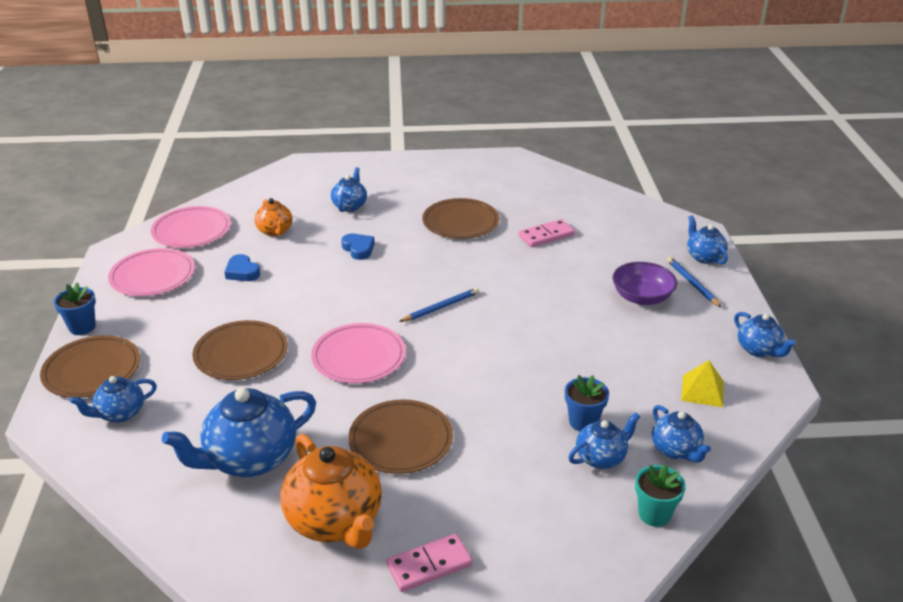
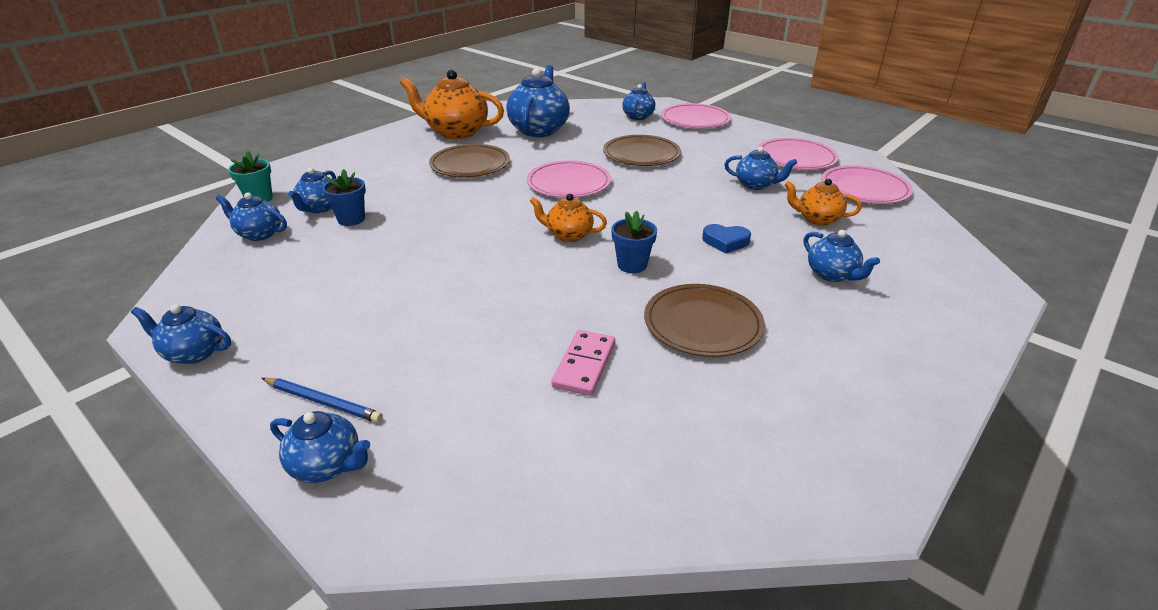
camera: 135 degrees right, 0 degrees up
brown plate [40,335,140,398] -> pink plate [661,103,731,128]
blue flower pot [54,283,96,335] -> blue flower pot moved to [611,211,657,273]
blue heart [224,254,260,281] -> blue teapot [724,147,797,190]
pink domino [386,534,472,592] -> none
blue pencil [399,288,479,322] -> orange teapot [530,194,607,242]
purple bowl [612,262,677,305] -> none
yellow pyramid [681,360,724,407] -> none

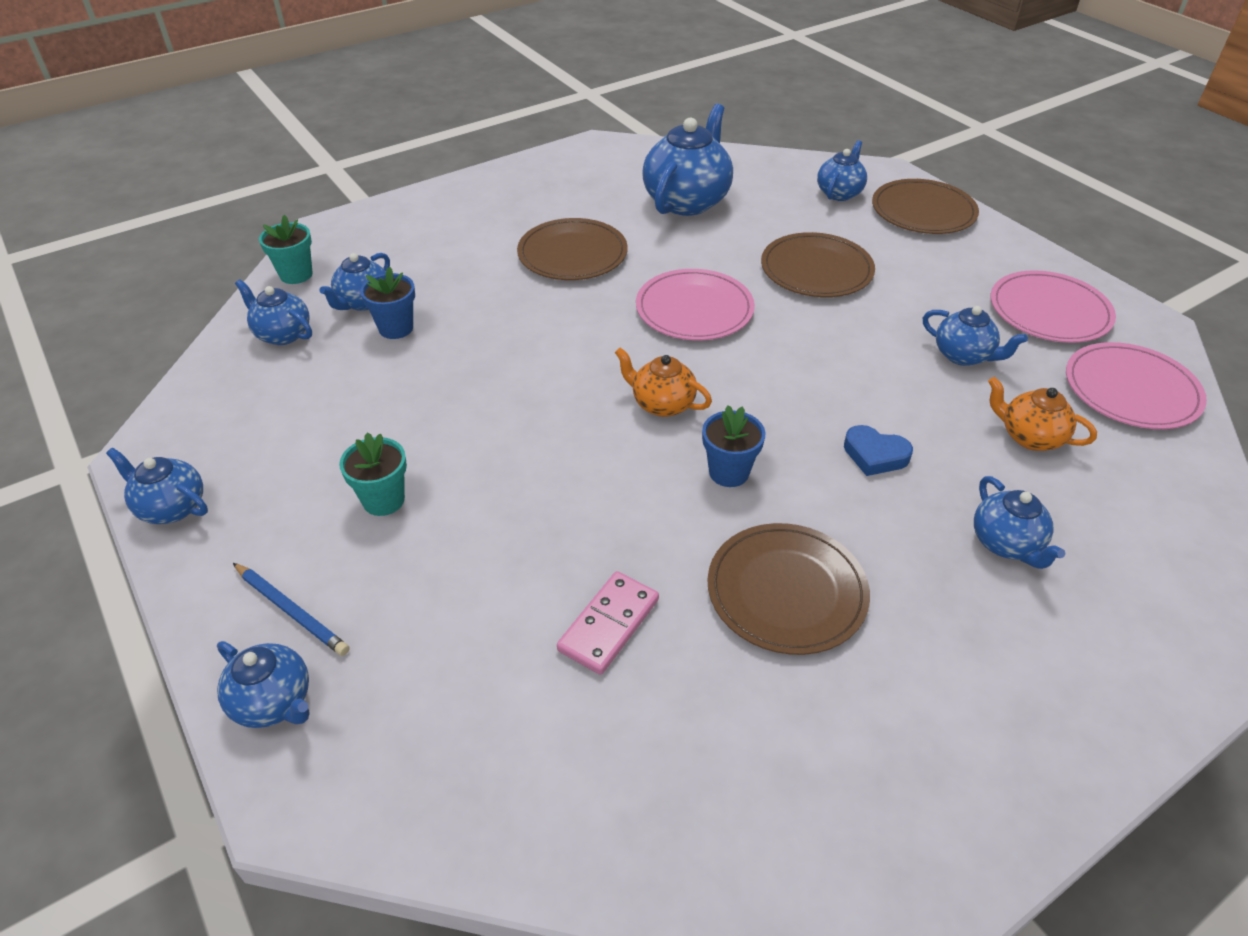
camera: 15 degrees right, 10 degrees up
orange teapot [400,70,504,139] -> none
pink plate [661,103,731,128] -> brown plate [872,179,979,234]
none -> turquoise flower pot [339,432,407,516]

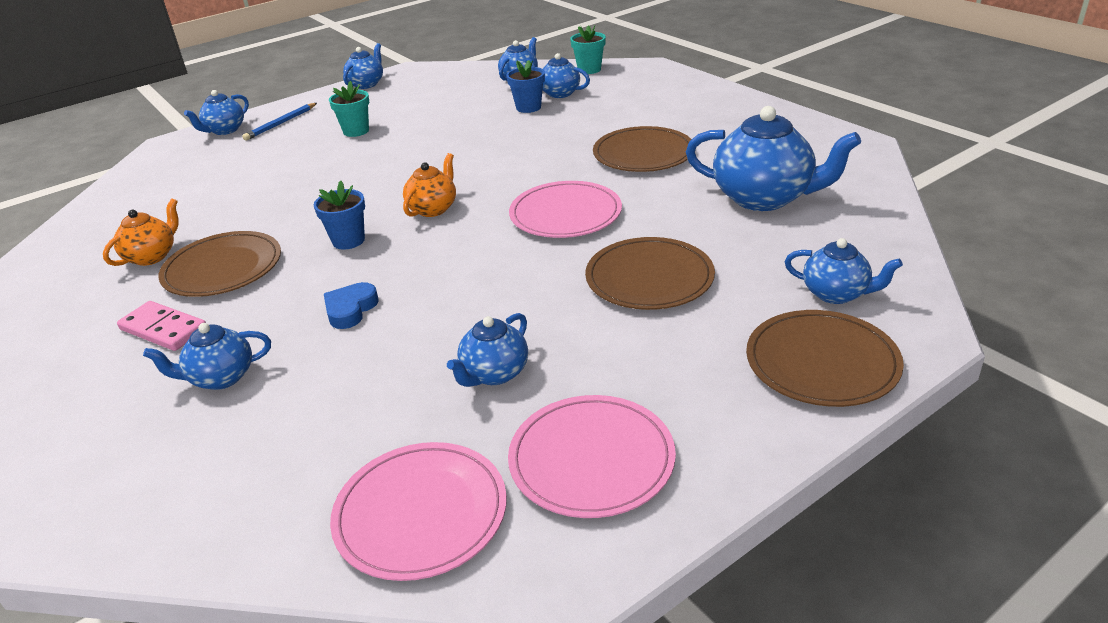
camera: 90 degrees right, 10 degrees down
pink domino [557,571,659,675] -> pink domino moved to [117,301,206,351]
orange teapot [988,377,1097,451] -> orange teapot moved to [103,198,179,266]

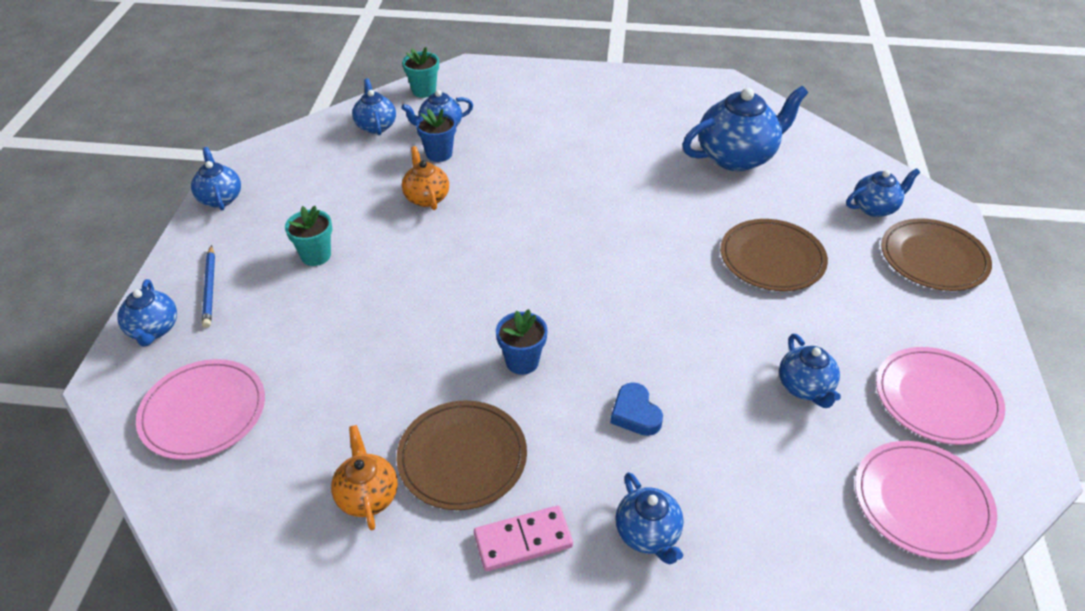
camera: 50 degrees left, 10 degrees up
blue teapot [143,323,271,390] -> blue teapot turned 45 degrees counterclockwise [615,472,684,564]
orange teapot [403,153,456,217] -> orange teapot moved to [402,146,449,210]
pink plate [509,181,622,238] -> pink plate moved to [136,359,265,460]
brown plate [593,126,692,172] -> none

